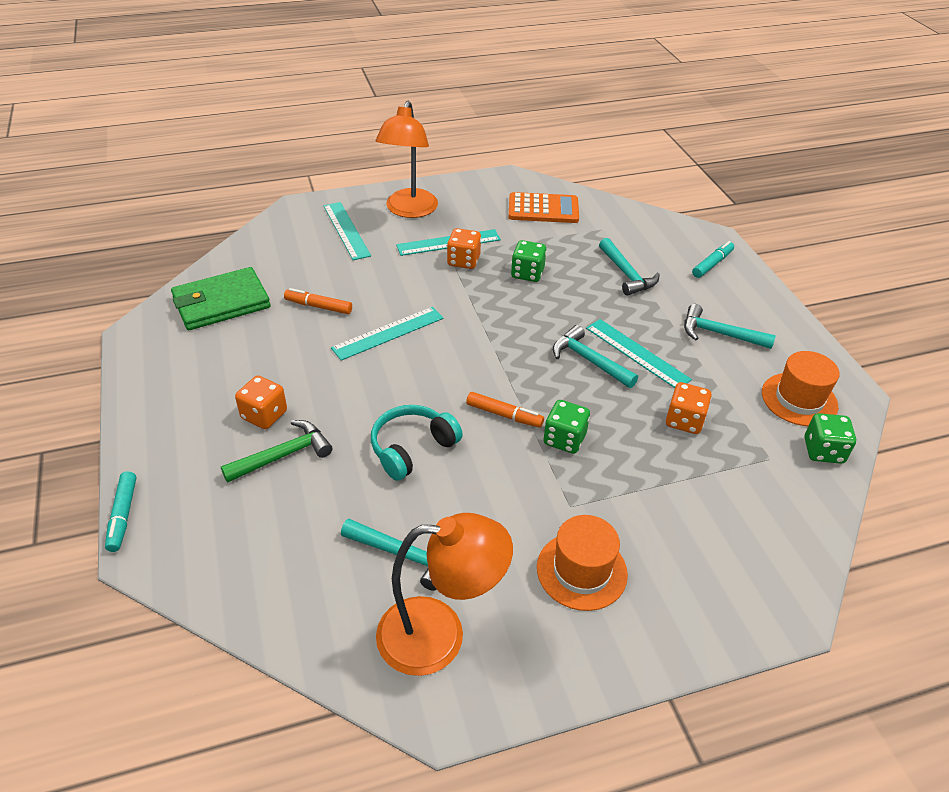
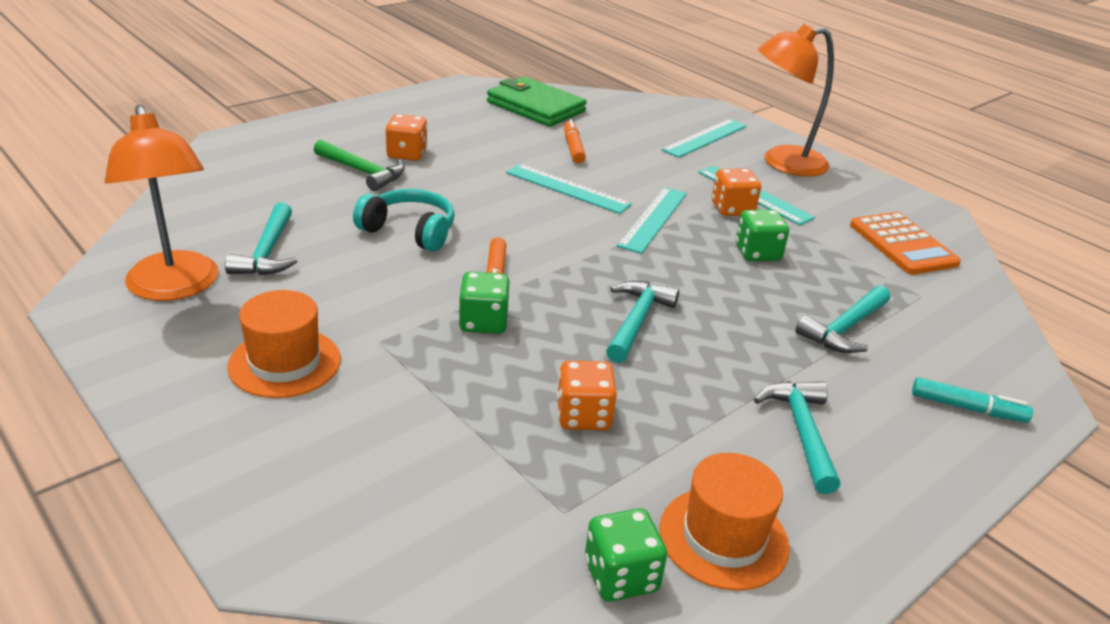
camera: 65 degrees right, 10 degrees down
turquoise marker [105,471,136,552] -> none
turquoise ruler [586,319,692,388] -> turquoise ruler moved to [617,187,687,254]

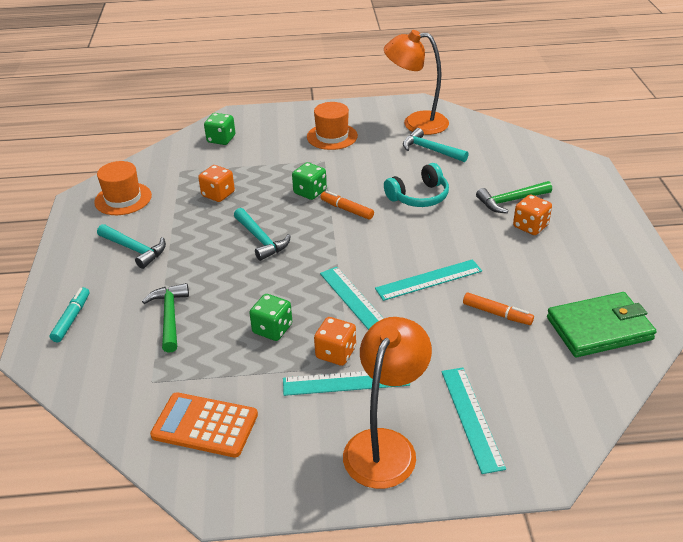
camera: 130 degrees right, 5 degrees up
green dice [585,508,667,602] -> green dice moved to [204,113,235,145]
turquoise hammer [795,286,890,353] -> green hammer [142,283,189,353]
turquoise marker [912,377,1033,423] -> turquoise marker turned 135 degrees clockwise [50,287,90,342]

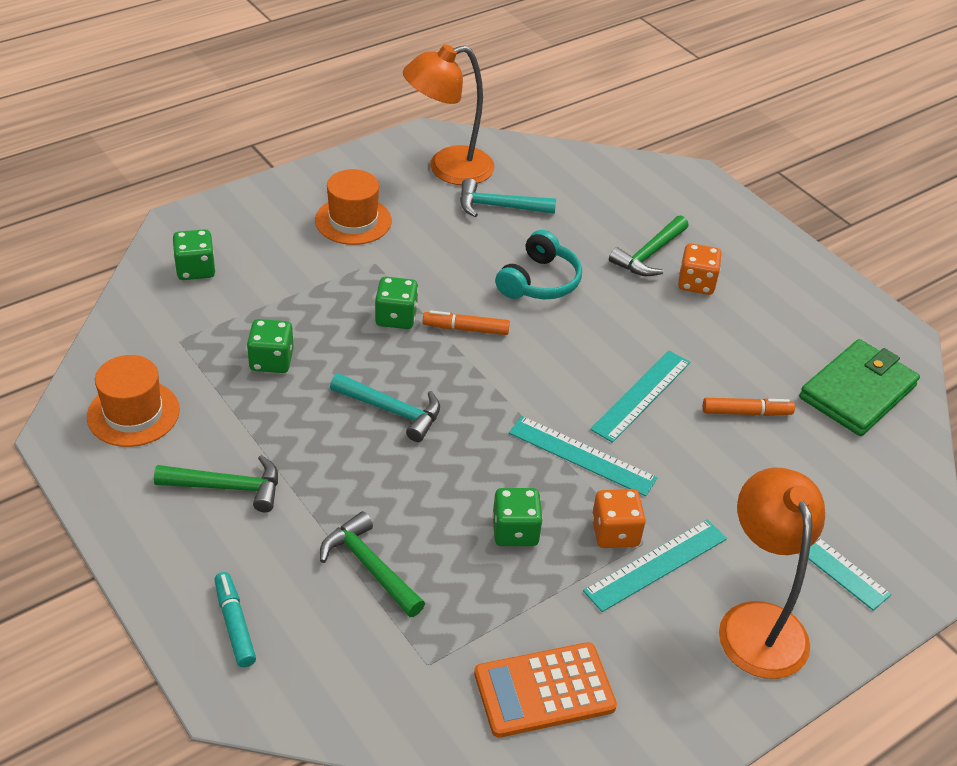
camera: 35 degrees left, 5 degrees up
turquoise hammer [97,224,166,269] -> green hammer [154,455,278,512]
orange dice [198,165,235,202] -> green dice [247,319,294,373]

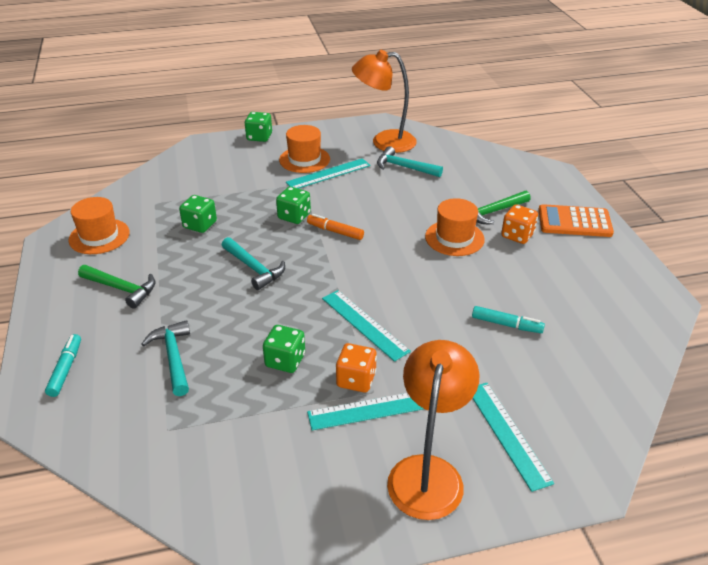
camera: 25 degrees right, 5 degrees down
green dice [172,229,215,280] -> green dice moved to [245,112,272,142]
green hammer [320,511,425,617] -> turquoise hammer [141,320,190,396]
orange calculator [474,642,617,738] -> orange calculator moved to [538,204,614,237]
turquoise headphones [495,230,582,299] -> none
turquoise ruler [590,350,690,443] -> turquoise ruler moved to [286,158,371,189]
orange marker [703,398,795,416] -> turquoise marker [472,306,545,333]
green wallet [799,339,920,436] -> none
none -> orange hat [425,198,485,256]

